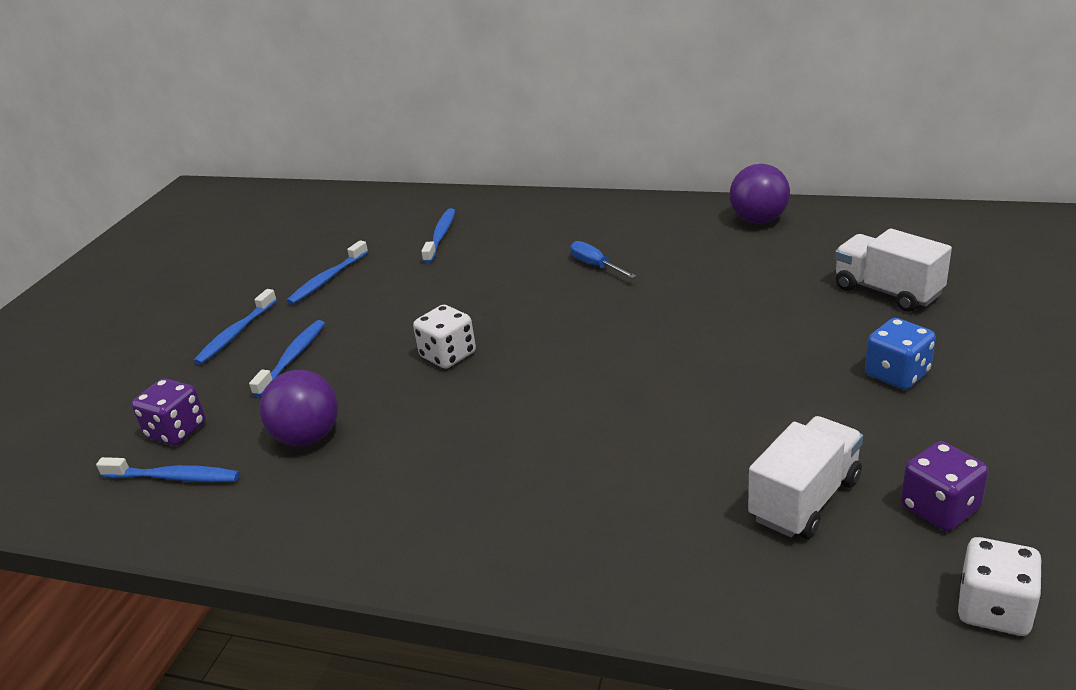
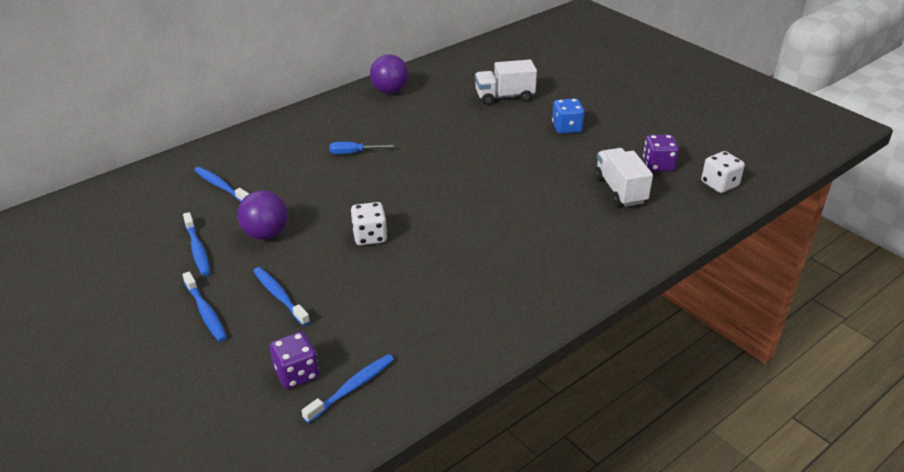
camera: 60 degrees left, 5 degrees up
purple ball [260,370,338,446] -> purple ball moved to [237,190,288,239]

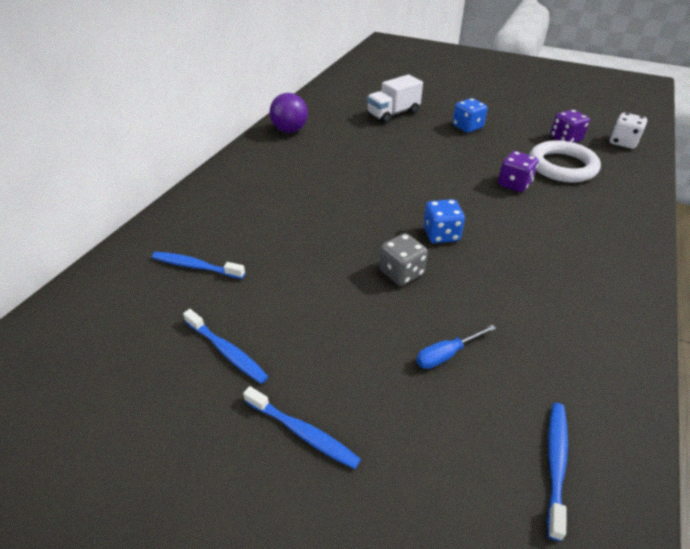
camera: 25 degrees left, 5 degrees up
purple ball [237,190,288,239] -> none
blue toothbrush [253,267,310,326] -> none
purple dice [269,332,319,389] -> purple dice moved to [498,151,539,192]
blue screwdriver [330,142,394,154] -> blue screwdriver moved to [416,324,496,369]
white dice [351,202,387,246] -> grey dice [379,233,428,286]
white truck [595,148,653,207] -> white ring [529,140,601,182]
none -> blue dice [423,199,465,243]

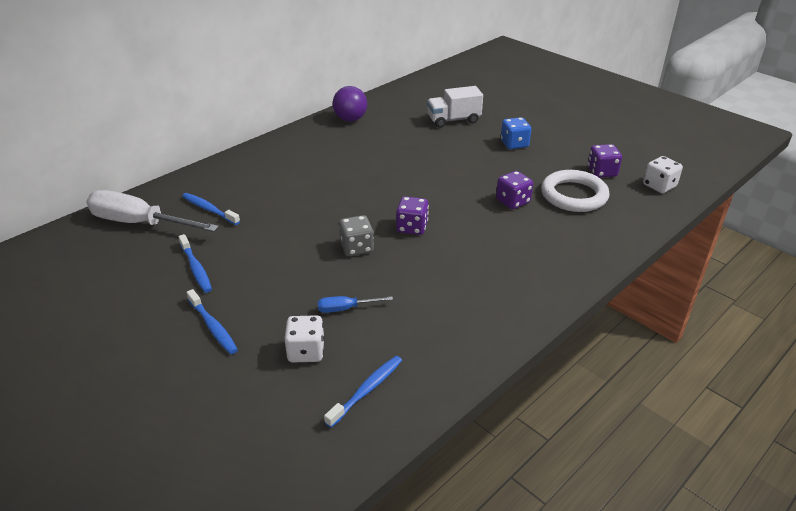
camera: 20 degrees right, 5 degrees down
blue dice [423,199,465,243] -> purple dice [396,196,429,235]
none -> white screwdriver [86,190,219,232]
none -> white dice [284,315,325,363]

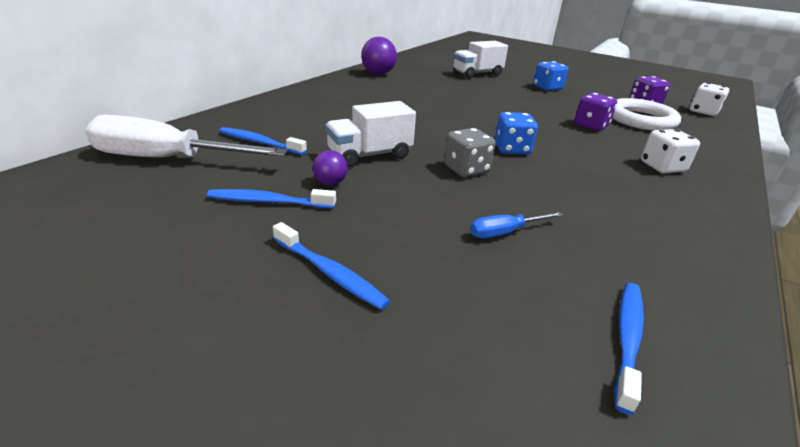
camera: 15 degrees left, 5 degrees down
blue toothbrush [178,234,212,293] -> blue toothbrush turned 135 degrees clockwise [207,189,336,208]
white dice [284,315,325,363] -> white dice moved to [641,129,700,173]
purple dice [396,196,429,235] -> blue dice [495,112,538,154]
none -> purple ball [313,150,348,185]
none -> white truck [325,101,416,167]

